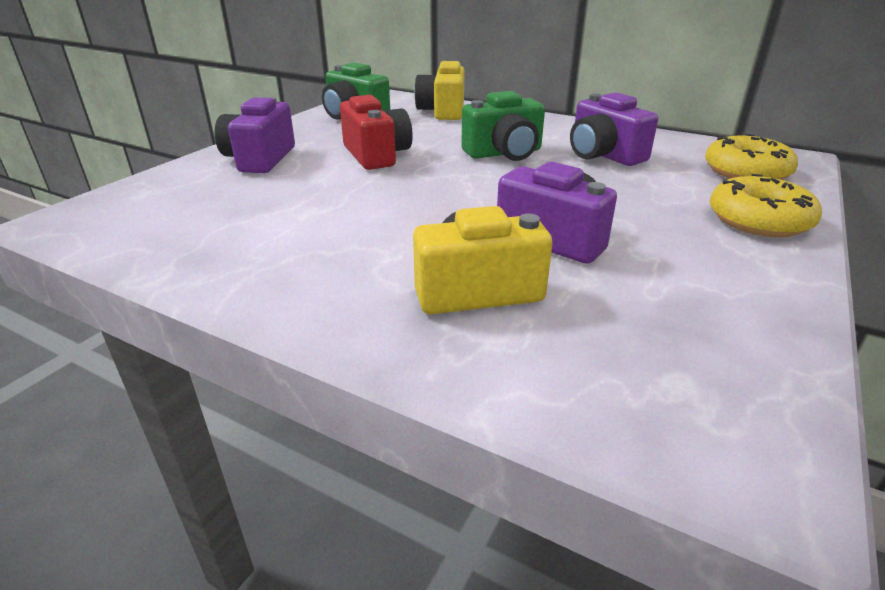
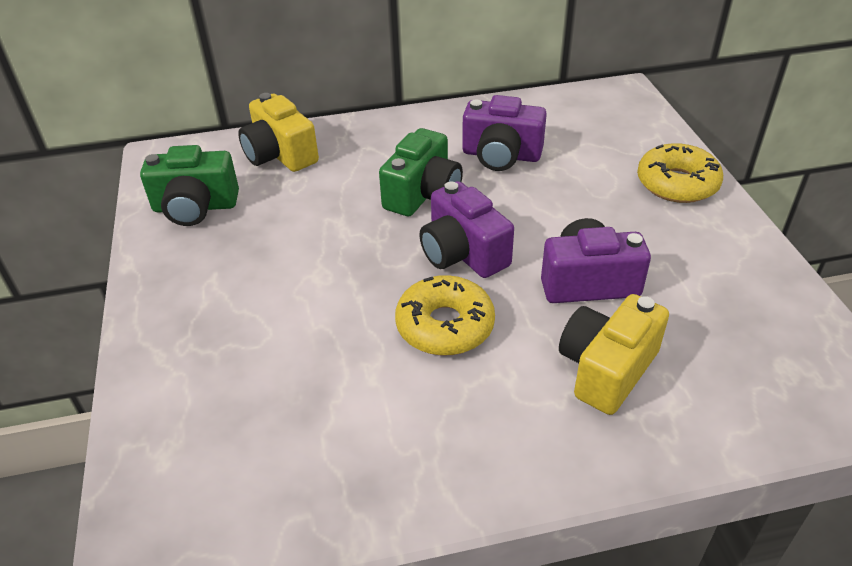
camera: 40 degrees left, 10 degrees up
purple camera [215,97,295,173] -> purple camera moved to [419,181,514,278]
red camera [340,95,413,170] -> none
yellow donut [705,134,798,180] -> yellow donut moved to [395,275,495,356]

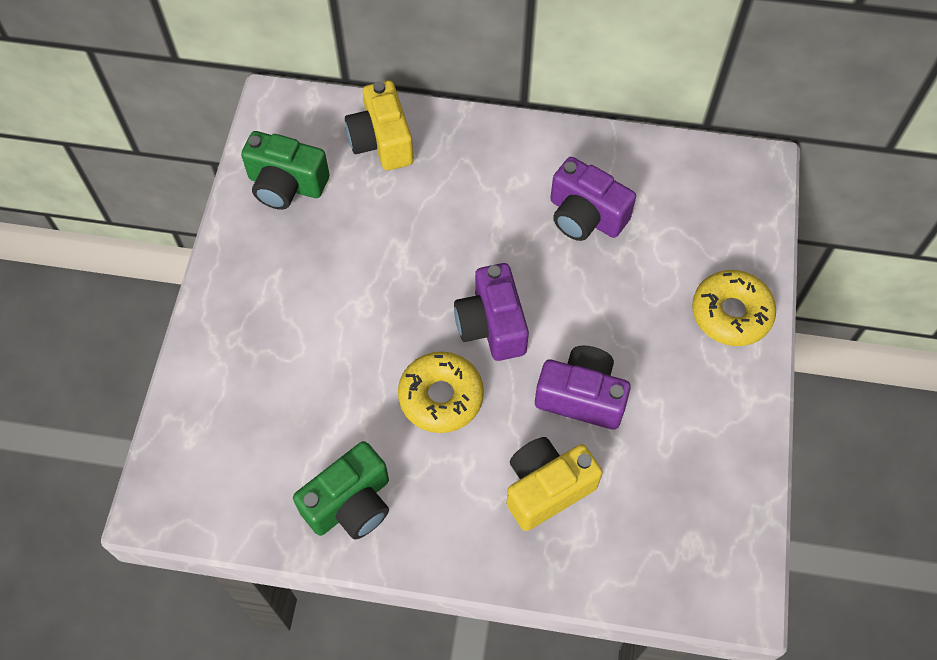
camera: 20 degrees right, 20 degrees up
green camera [379,128,463,216] -> green camera moved to [293,441,389,539]

